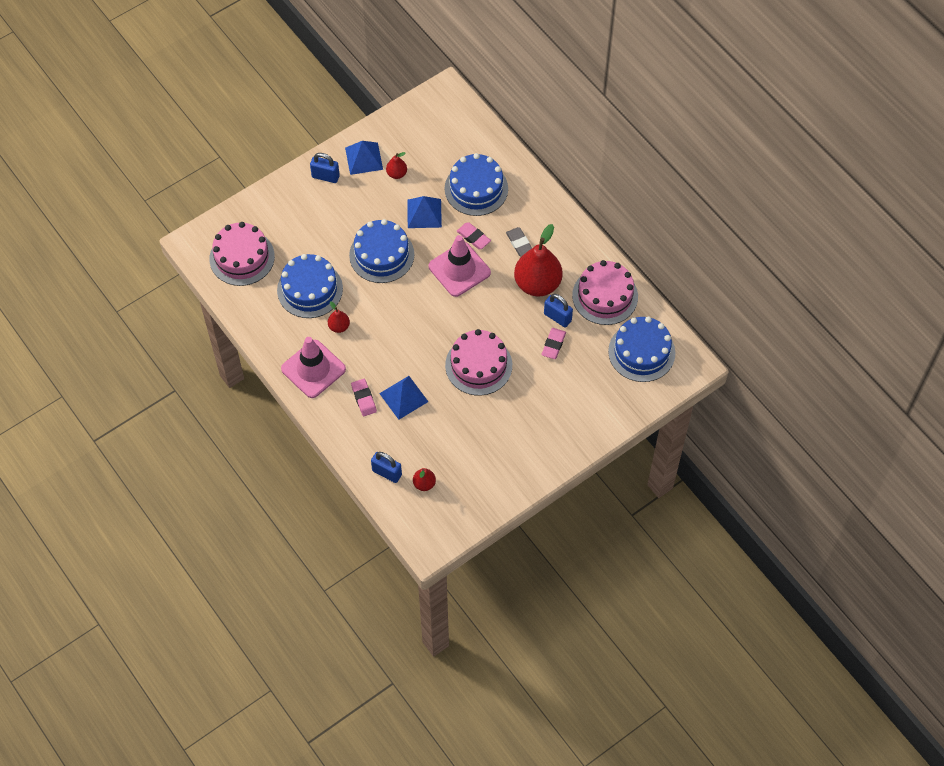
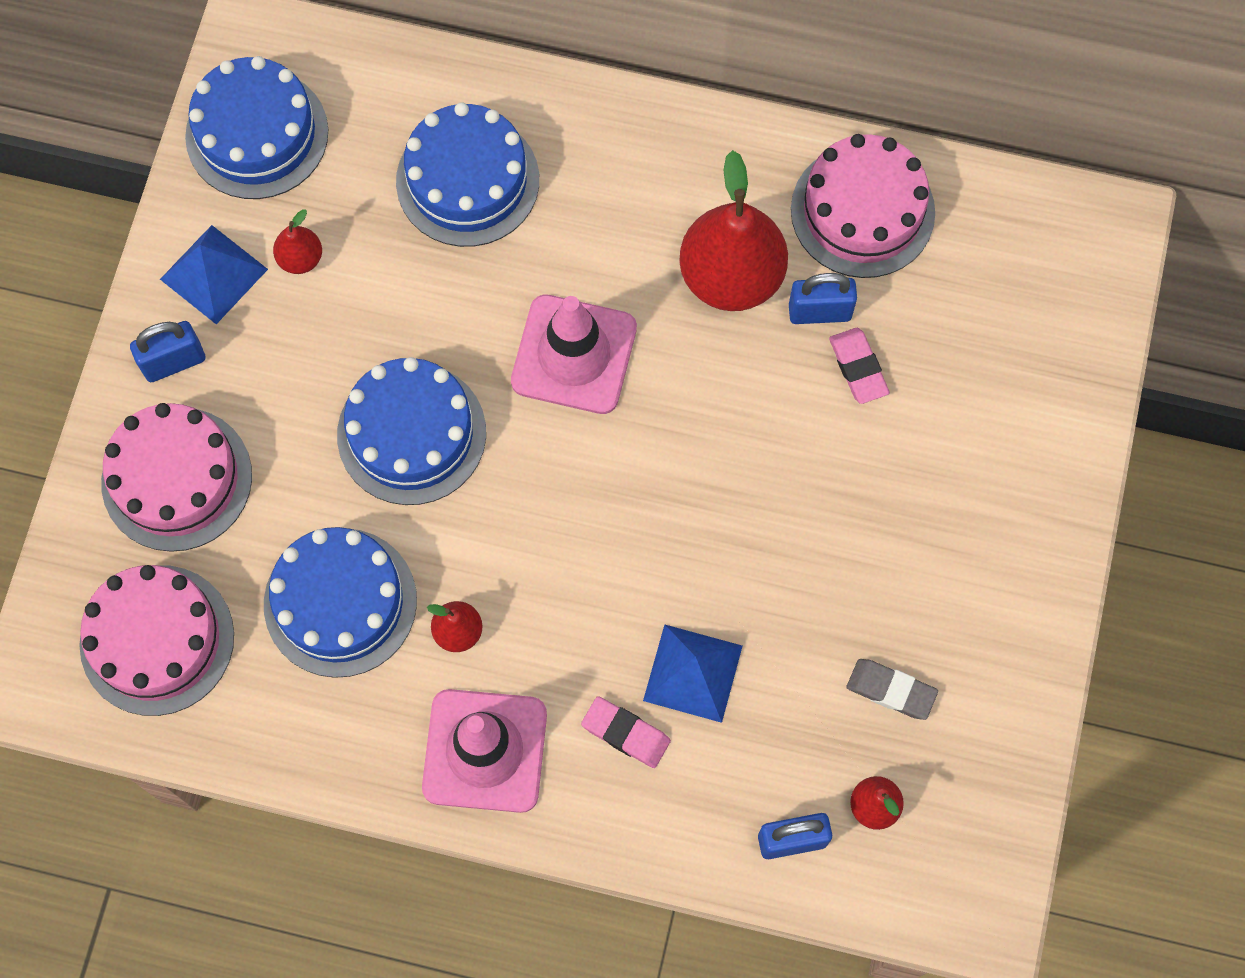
camera: 40 degrees left, 10 degrees up
blue pyramid [407,196,442,228] -> none
pink cake [445,329,512,396] -> pink cake moved to [101,403,252,552]
pink eraser [457,222,491,249] -> none
grey eraser [506,227,532,257] -> grey eraser moved to [846,659,938,720]
blue cake [608,316,675,382] -> blue cake moved to [185,56,328,199]

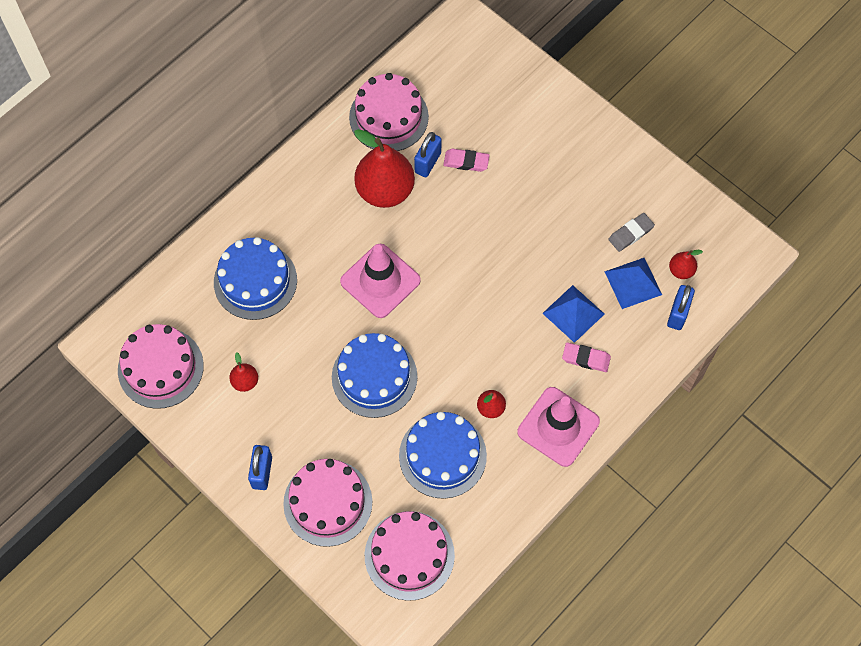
camera: 60 degrees left, 5 degrees down
blue pyramid [160,225,268,324] -> blue pyramid moved to [604,258,662,309]
blue cake [185,56,328,199] -> pink cake [118,324,204,409]
pink eraser [581,696,671,768] -> pink eraser turned 45 degrees clockwise [562,342,611,372]

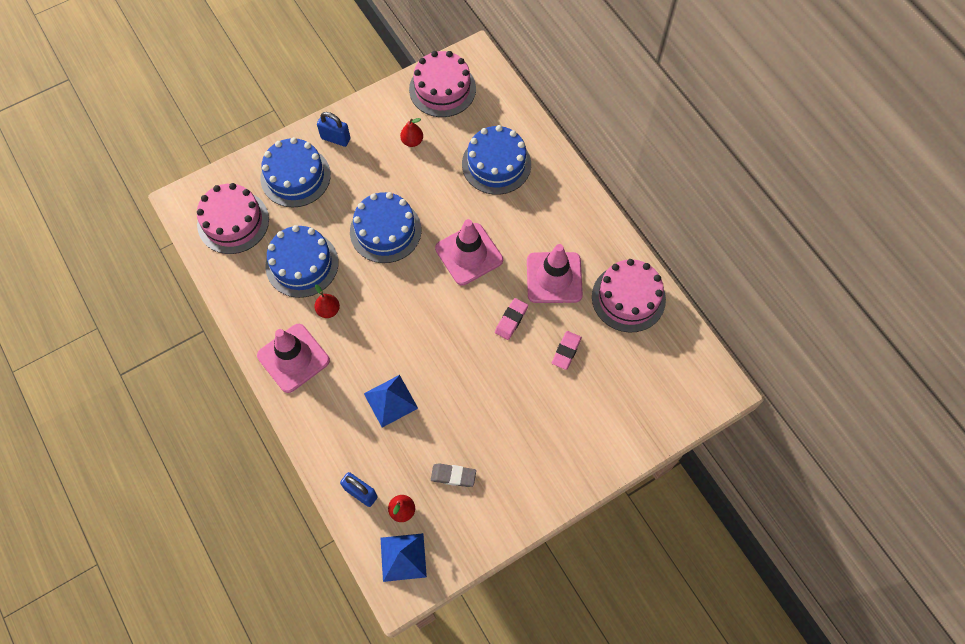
camera: 105 degrees right, 0 degrees up
pink cake [283,459,372,547] -> blue cake [261,137,331,207]
red pear [354,129,415,208] -> pink traffic cone [527,244,583,303]
blue padlock [414,132,441,177] -> none
pink eraser [562,342,611,372] -> pink eraser moved to [495,298,528,340]
blue pyramid [604,258,662,309] -> blue pyramid moved to [380,533,427,582]
grey eraser [608,213,655,252] -> grey eraser turned 60 degrees counterclockwise [431,463,476,487]

